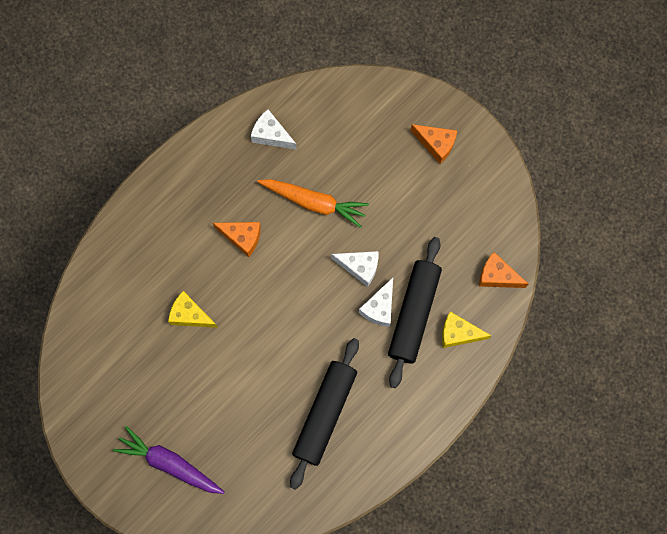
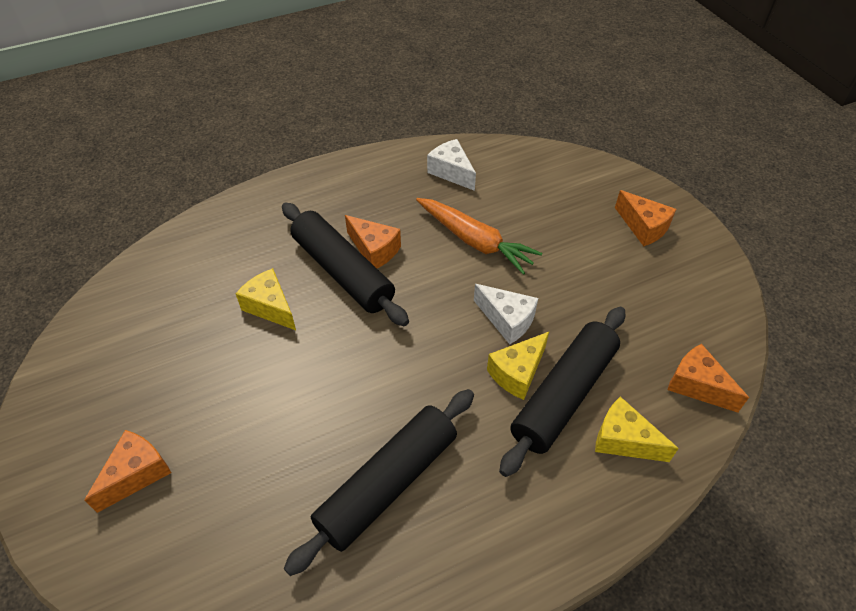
camera: 20 degrees right, 25 degrees down
purple carrot [113,426,225,494] -> orange cheese [84,430,172,513]
white cheese [359,278,393,327] -> yellow cheese [487,332,549,400]
none -> black rolling pin [282,202,409,326]

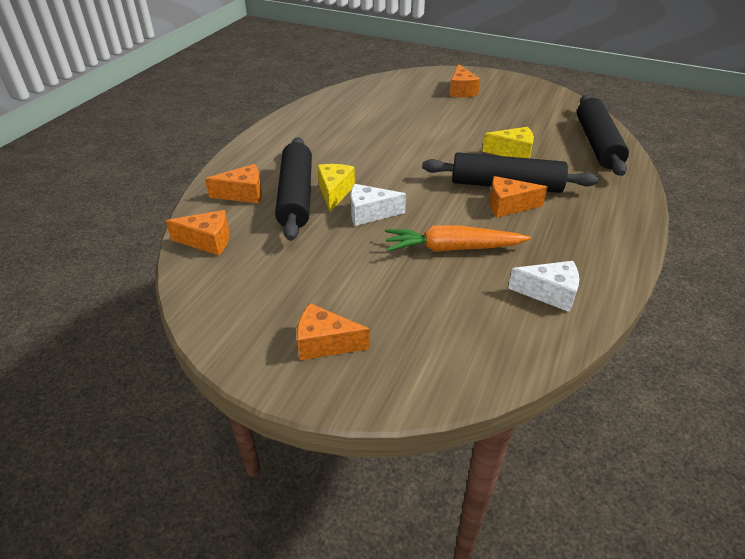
camera: 140 degrees right, 10 degrees down
black rolling pin [284,389,474,576] -> black rolling pin moved to [577,95,629,176]
yellow cheese [595,396,679,462] -> orange cheese [205,164,262,203]

